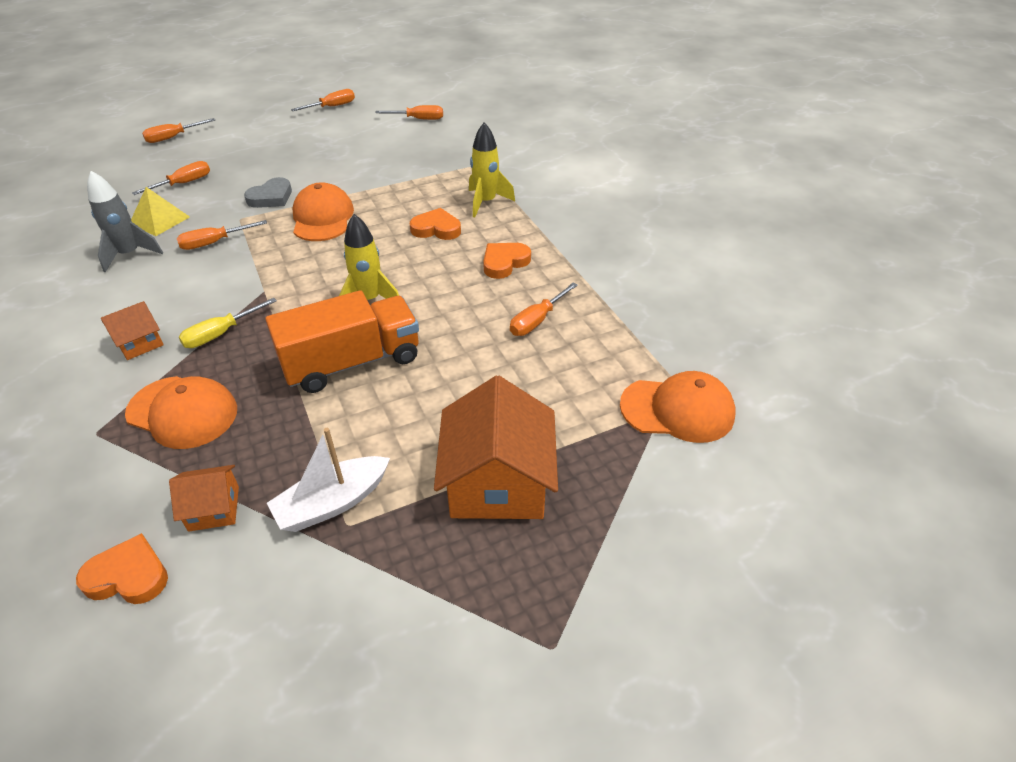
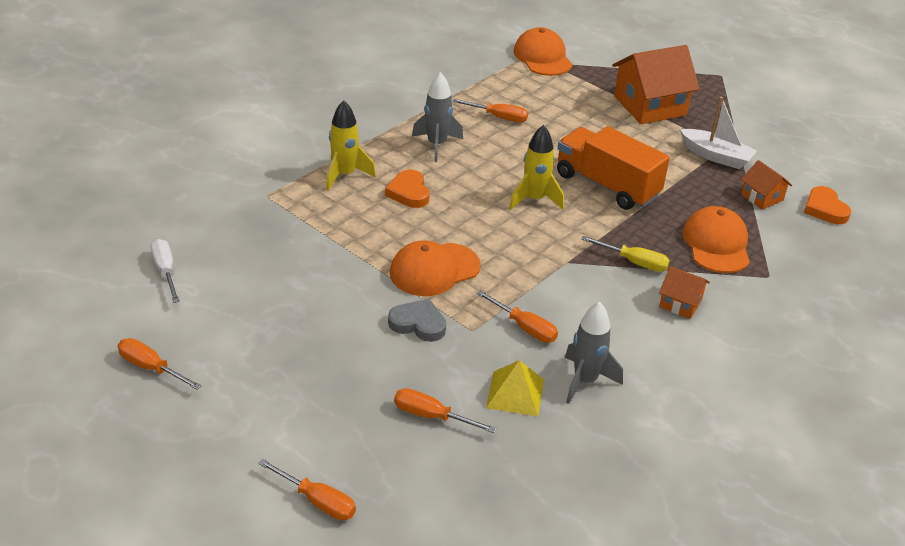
camera: 115 degrees left, 5 degrees down
orange screwdriver [375,105,443,120] -> white screwdriver [151,239,180,303]
orange heart [483,243,531,279] -> grey rocket [412,72,463,162]

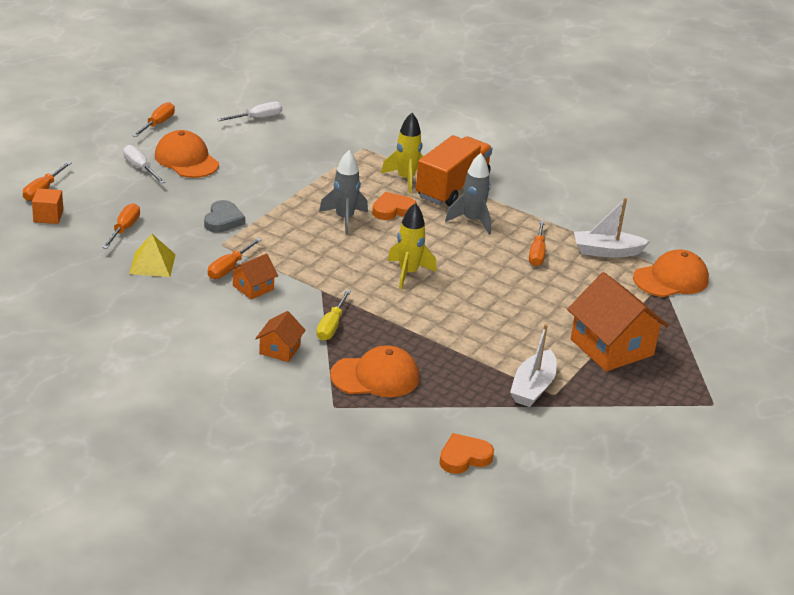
camera: 80 degrees right, 5 degrees down
orange cap [390,240,481,296] -> orange cap moved to [155,130,219,178]
orange truck [557,126,670,210] -> orange truck moved to [416,135,493,206]
grey rocket [565,302,623,404] -> grey rocket moved to [319,150,368,234]
orange house [741,160,792,210] -> orange house moved to [229,253,278,300]
none -> orange cube [32,188,63,224]
none -> white screwdriver [123,145,165,184]
none -> white boat [574,198,650,258]

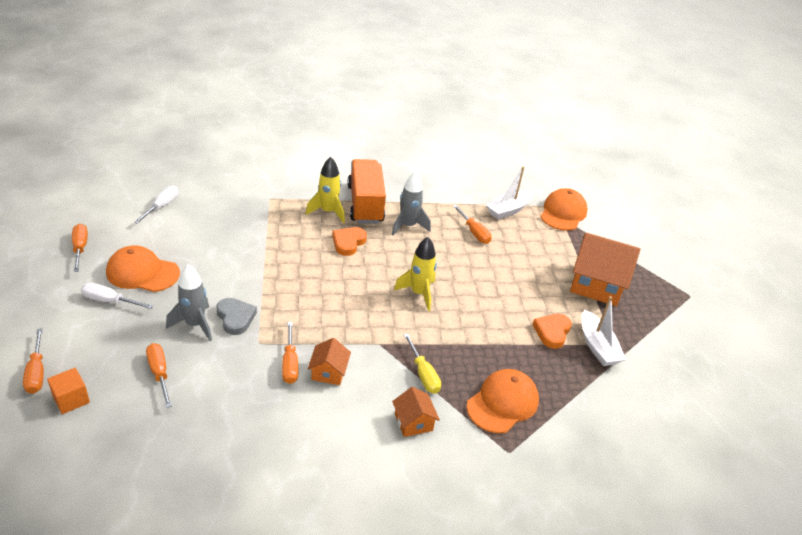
camera: 40 degrees left, 5 degrees up
yellow pyramid [129,234,176,277] -> none
grey rocket [319,150,368,234] -> grey rocket moved to [166,265,212,341]
orange heart [439,433,494,474] -> orange heart moved to [532,314,572,349]

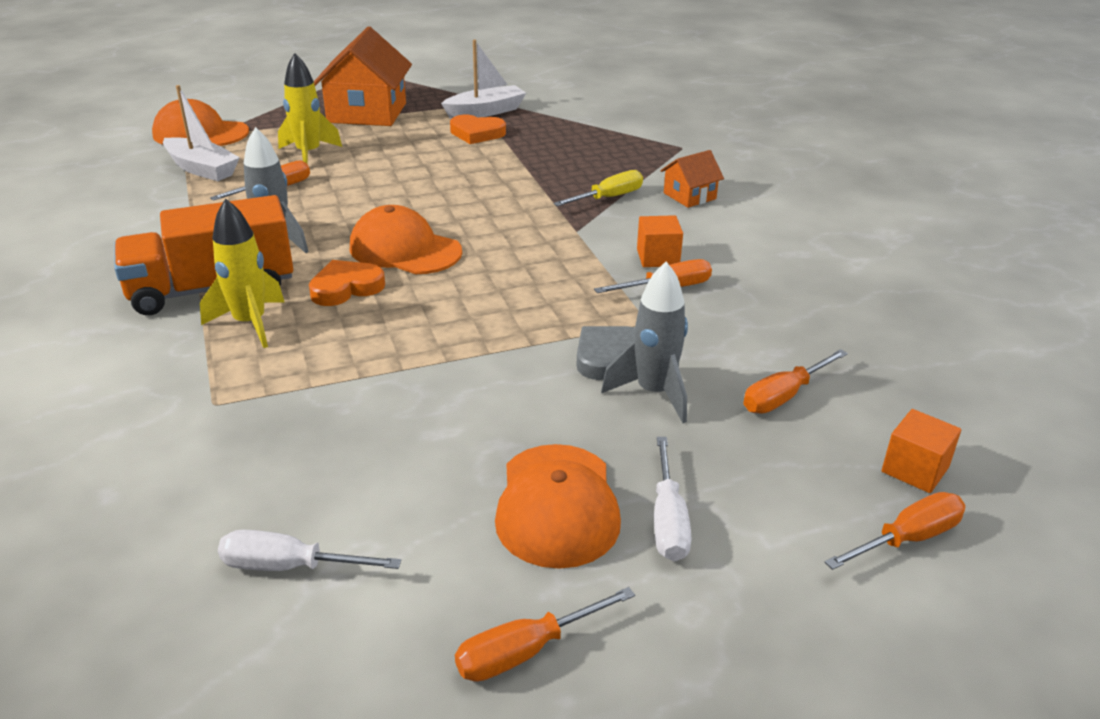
camera: 100 degrees left, 5 degrees down
orange house [308,338,351,385] -> orange cube [637,215,683,267]
orange heart [332,227,367,256] -> orange heart turned 135 degrees clockwise [309,260,385,306]
yellow rocket [394,237,437,311] -> yellow rocket moved to [278,53,342,165]
orange cap [466,369,539,433] -> orange cap moved to [350,205,462,274]

